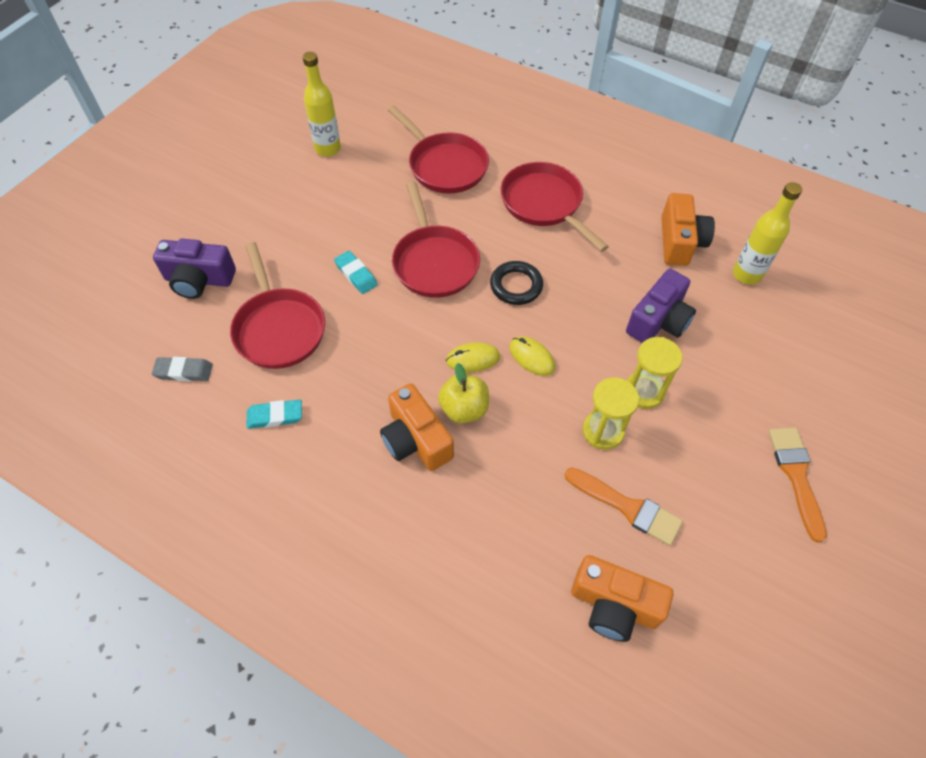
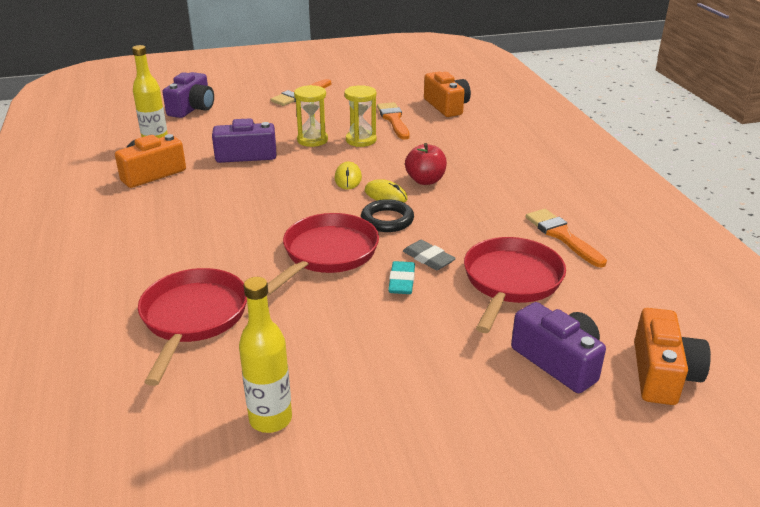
camera: 135 degrees left, 25 degrees down
grey eraser [152,357,213,381] -> grey eraser moved to [403,240,456,270]
turquoise eraser [246,400,302,429] -> orange brush [526,209,607,268]
orange camera [380,383,454,471] -> orange camera moved to [634,308,711,405]
yellow apple [438,363,489,423] -> red apple [405,143,447,185]
black ring [490,261,543,305] -> black ring moved to [361,199,414,232]
red pan [501,162,609,252] -> none
none -> purple camera [163,72,214,118]

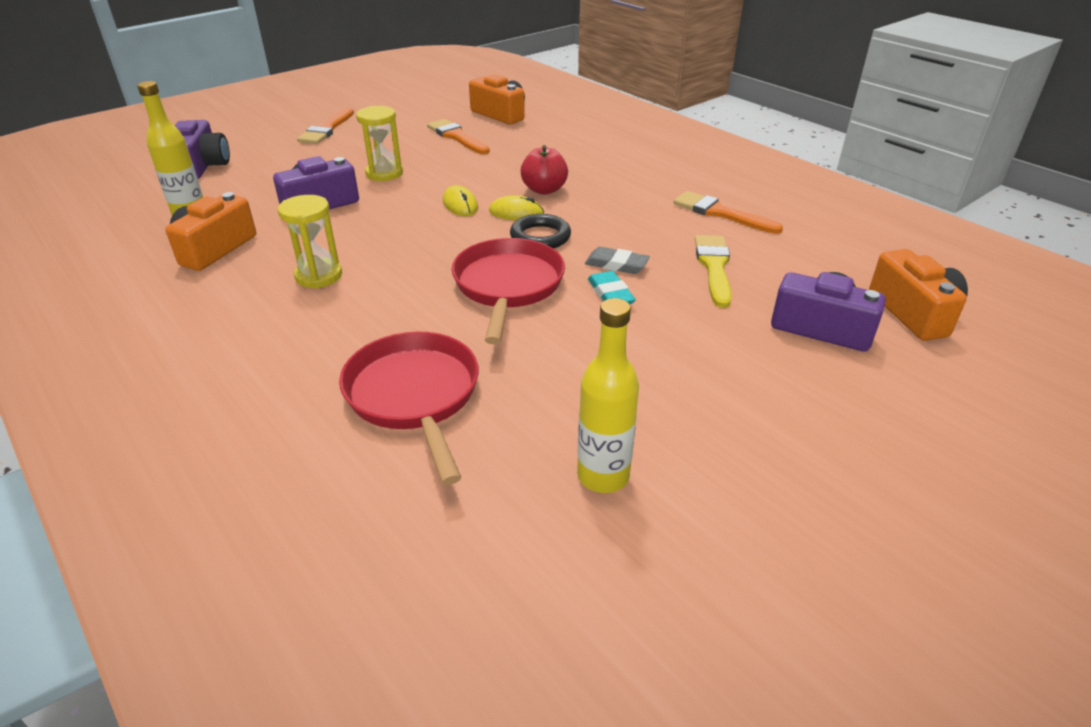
camera: 25 degrees left, 5 degrees up
yellow hourglass [344,85,377,147] -> yellow hourglass moved to [278,195,342,288]
red pan [464,237,566,333] -> yellow brush [695,235,732,308]

